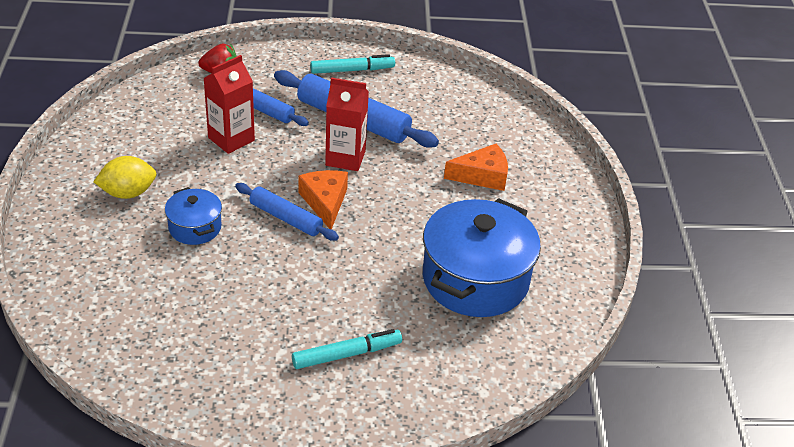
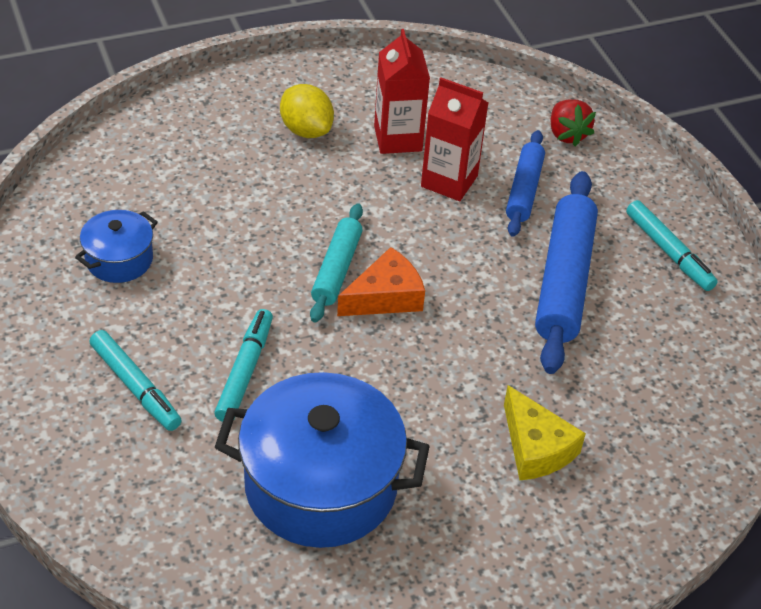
camera: 70 degrees right, 5 degrees up
blue pot [165,187,222,245] -> blue pot moved to [75,210,158,283]
blue rolling pin [235,183,339,241] -> turquoise rolling pin [310,203,363,323]
red carton [325,78,369,171] -> red carton moved to [374,29,430,154]
orange cheese [444,144,508,191] -> yellow cheese [504,385,586,480]
none -> turquoise marker [214,309,273,422]

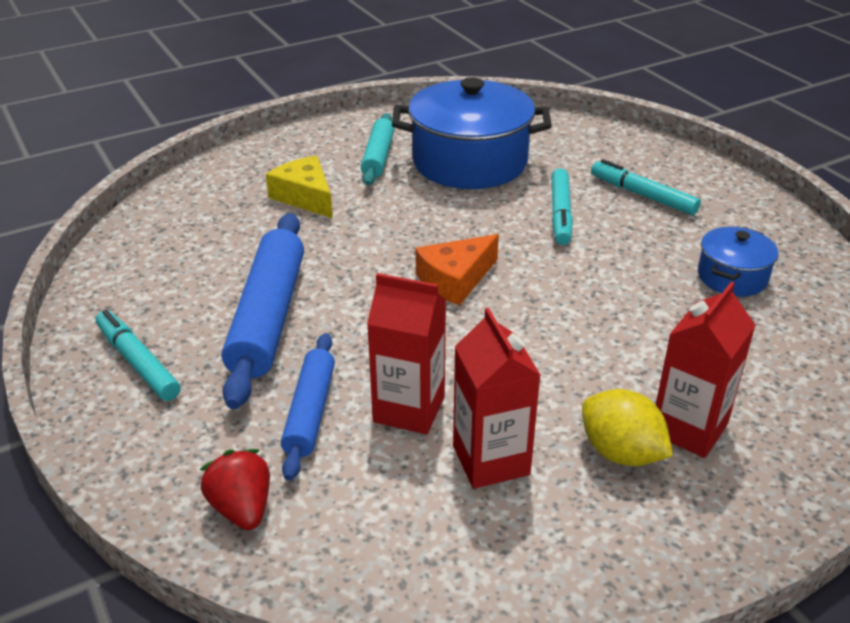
camera: 175 degrees right, 10 degrees down
turquoise rolling pin [310,203,363,323] -> turquoise rolling pin moved to [361,113,394,185]
none -> red carton [656,281,756,458]

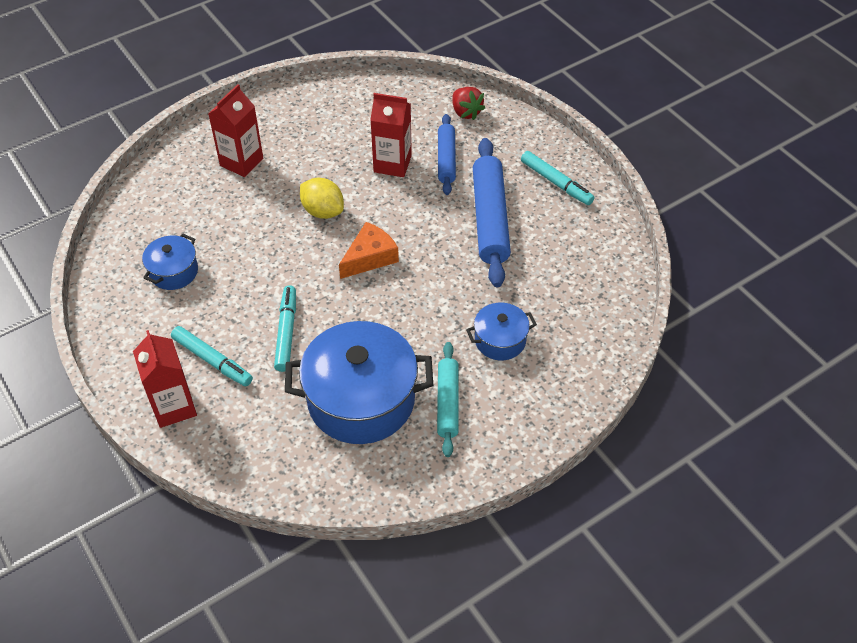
camera: 175 degrees right, 15 degrees up
yellow cheese [266,156,333,218] -> blue pot [466,303,537,360]
red carton [453,308,540,489] -> red carton moved to [133,330,197,428]
yellow lemon [582,389,673,466] -> yellow lemon moved to [300,178,344,219]

